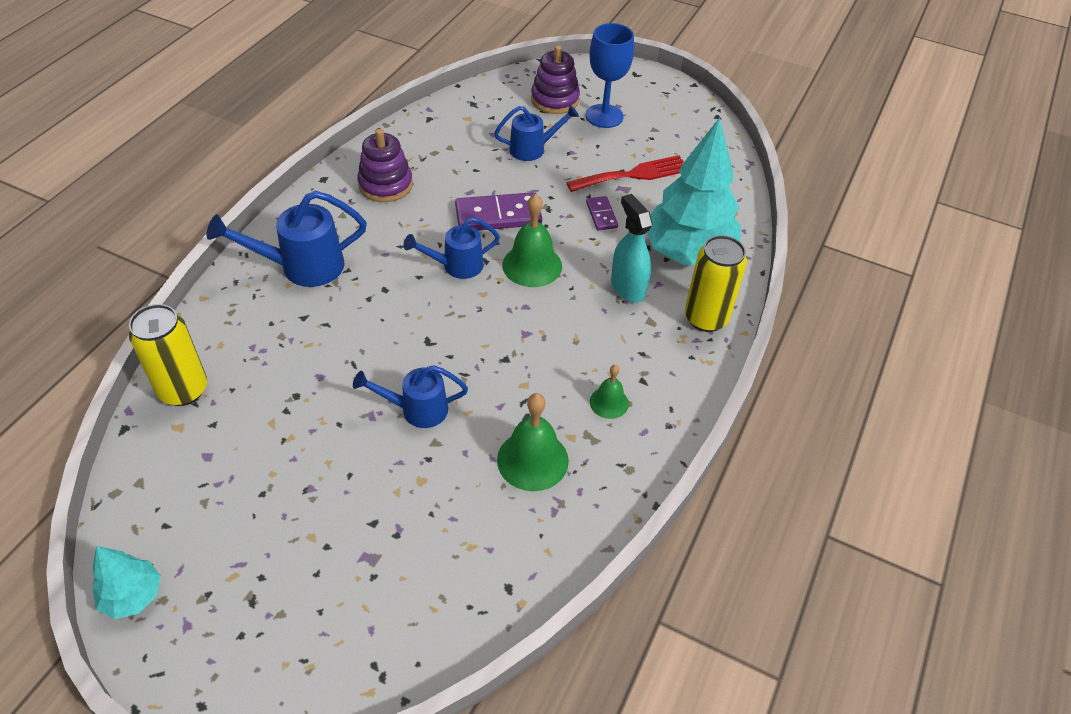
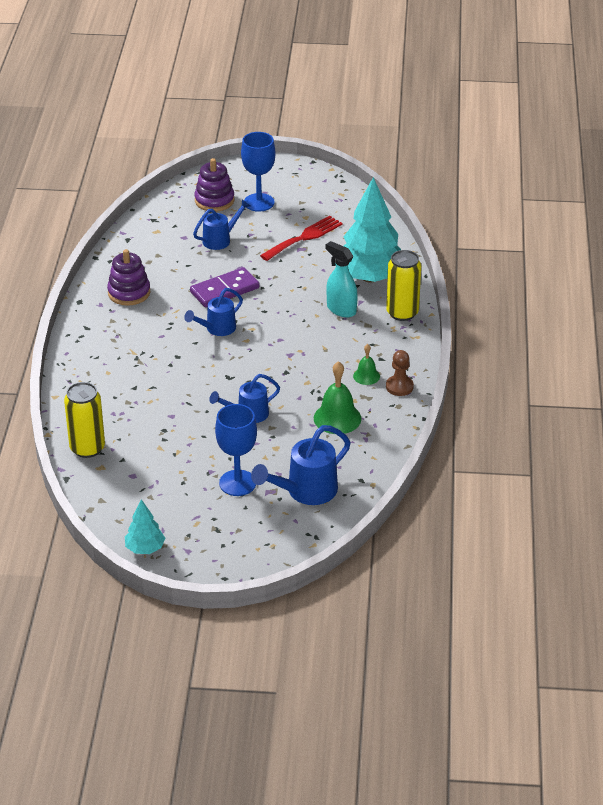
camera: 20 degrees left, 10 degrees down
blue watering can [207,191,367,287] -> blue watering can moved to [251,425,351,505]
green bell [502,194,562,287] -> none
purple domino [586,196,618,231] -> none
none -> blue goblet [215,404,257,496]
none -> brown pawn [386,350,414,396]

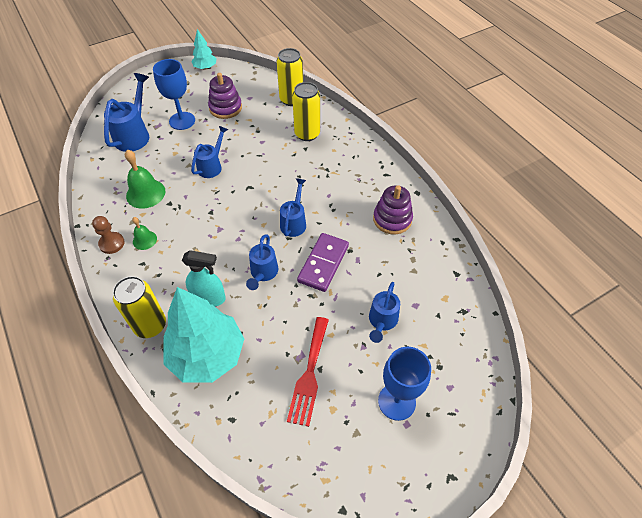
camera: 145 degrees right, 15 degrees up
purple stacking toy [194,158,234,212] -> purple stacking toy moved to [208,73,242,119]
none -> blue watering can [246,234,278,290]
none -> yellow can [292,82,320,141]

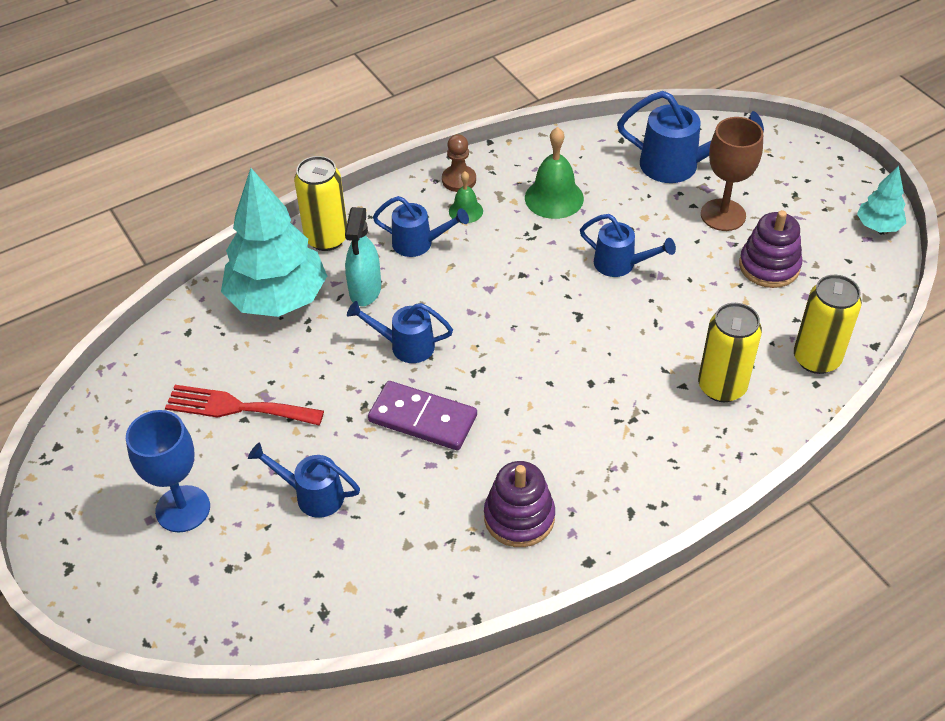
camera: 90 degrees right, 5 degrees down
blue goblet [153,59,195,130] -> brown goblet [701,117,763,231]
blue watering can [280,178,306,237] -> blue watering can moved to [373,196,469,257]

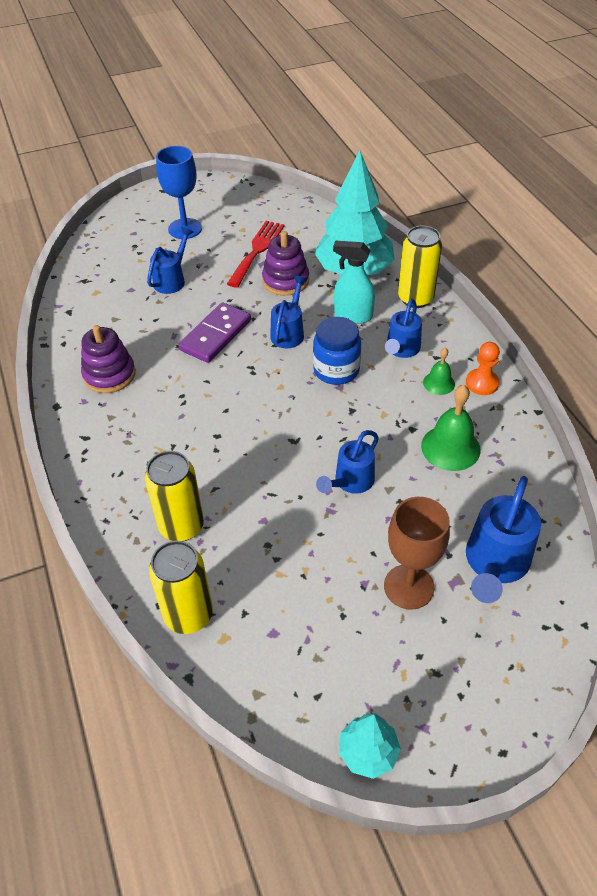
camera: 100 degrees right, 0 degrees up
brown pawn [442,134,476,192] -> orange pawn [466,342,500,395]
purple stacking toy [739,210,802,288] -> purple stacking toy moved to [262,231,309,296]
none -> blue jar [313,317,361,385]

